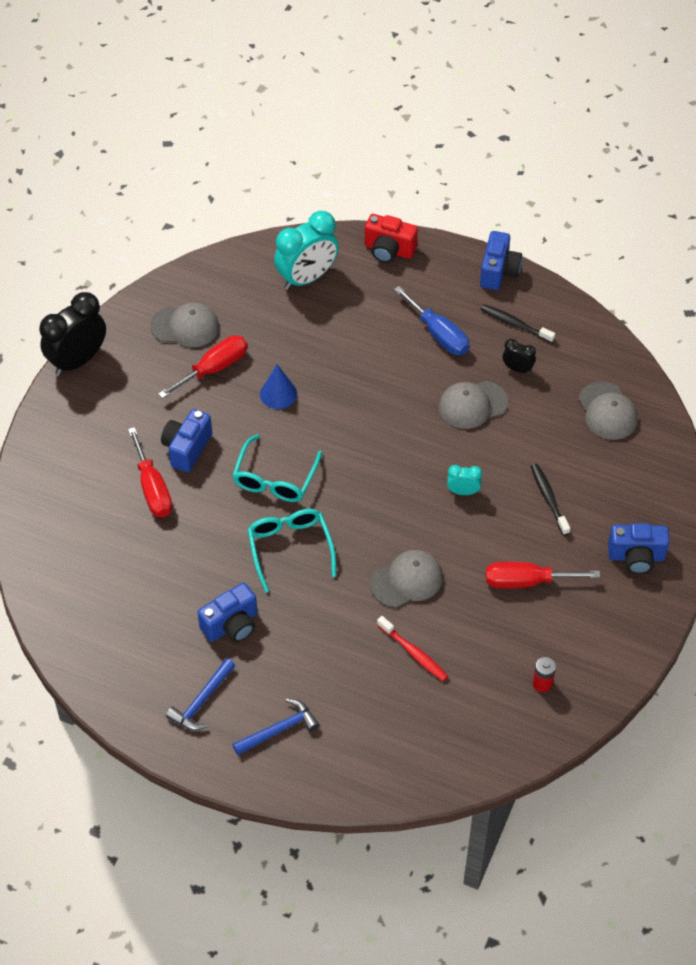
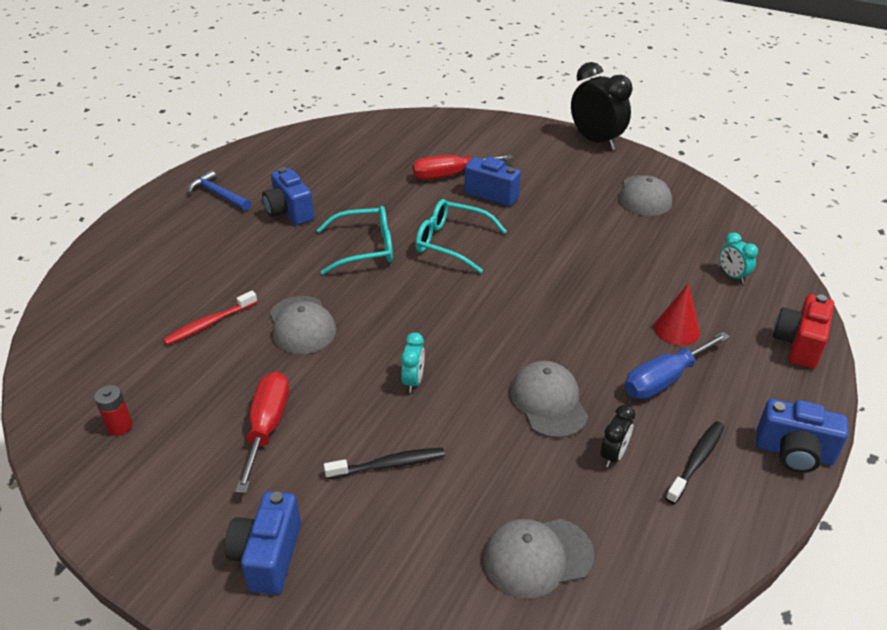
camera: 95 degrees right, 15 degrees down
red screwdriver [158,335,248,399] -> none
blue hammer [232,699,319,755] -> none
blue cone [260,364,297,409] -> none
turquoise clock [274,211,339,290] -> turquoise clock [719,232,758,283], size x0.48
none -> red cone [654,283,700,345]

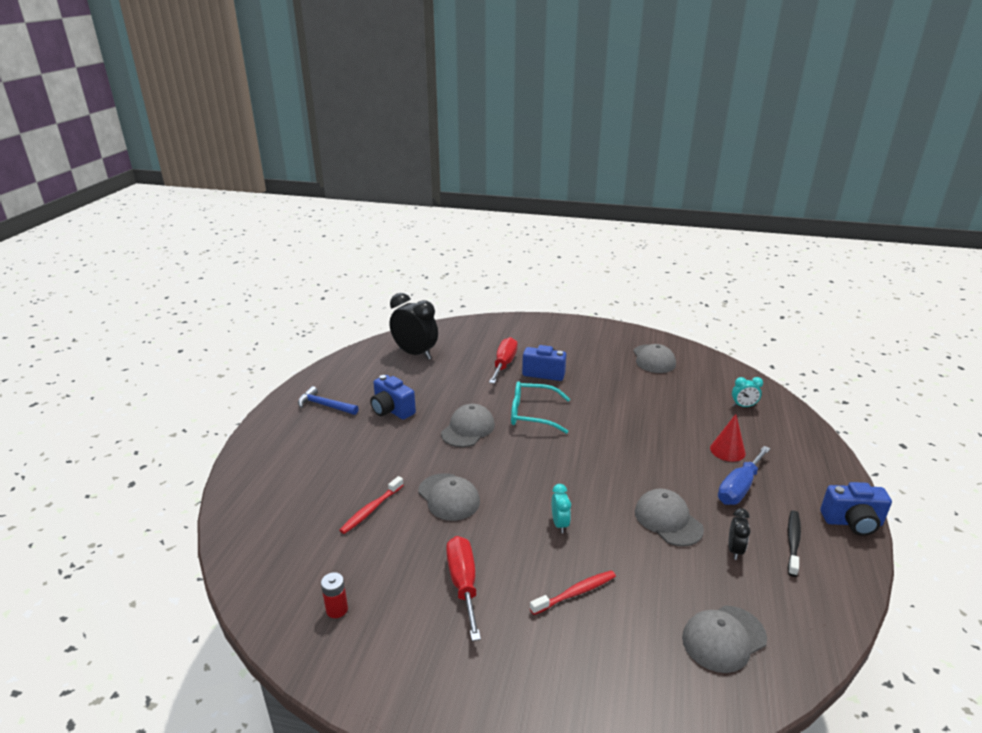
camera: 15 degrees left, 10 degrees down
blue camera [224,491,301,595] -> none
turquoise glasses [317,206,393,275] -> grey cap [441,404,495,447]
black toothbrush [324,448,445,479] -> red toothbrush [530,570,616,615]
red screwdriver [412,154,513,180] -> red screwdriver turned 135 degrees clockwise [489,337,517,384]
black clock [571,62,632,150] -> black clock moved to [390,293,438,360]
turquoise clock [719,232,758,283] -> turquoise clock turned 45 degrees counterclockwise [732,377,763,407]
red camera [773,294,834,369] -> none

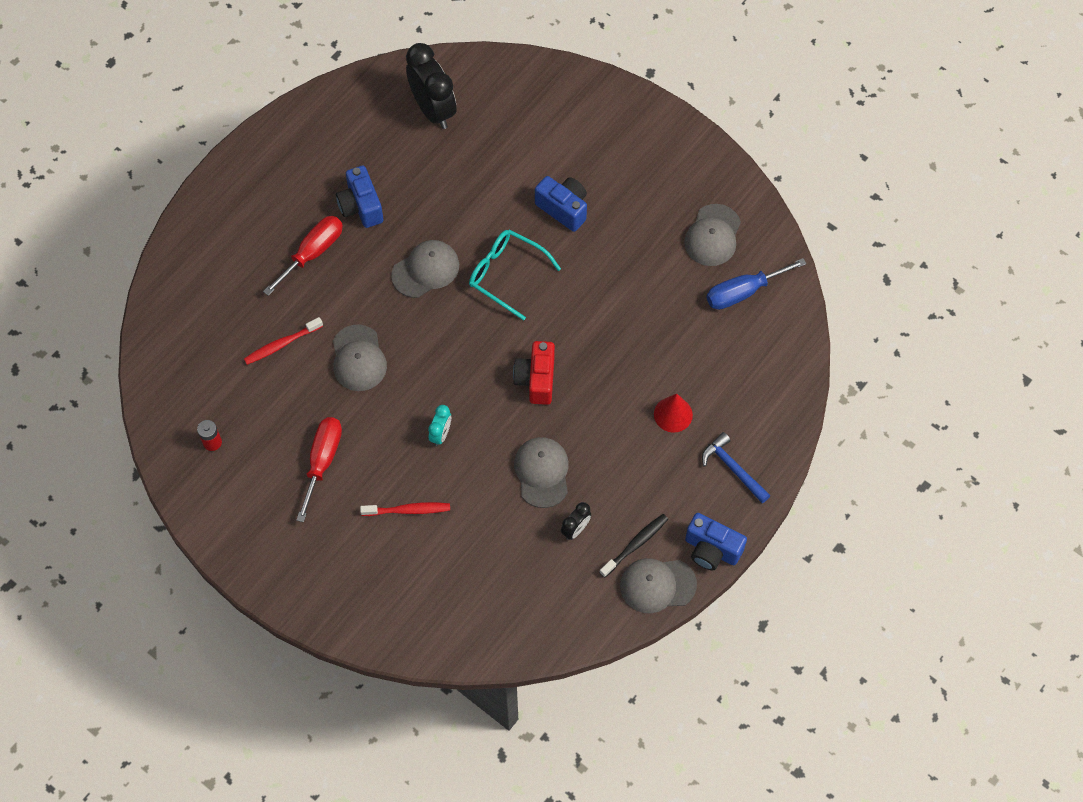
camera: 25 degrees right, 35 degrees up
blue hammer [298,386,359,415] -> blue hammer moved to [702,432,771,503]
red screwdriver [489,337,517,384] -> red screwdriver moved to [263,216,343,296]
grey cap [682,605,767,673] -> grey cap moved to [620,558,697,613]
blue screwdriver [718,446,770,505] -> blue screwdriver moved to [706,258,807,310]
turquoise clock [732,377,763,407] -> none
none -> red camera [513,341,555,405]

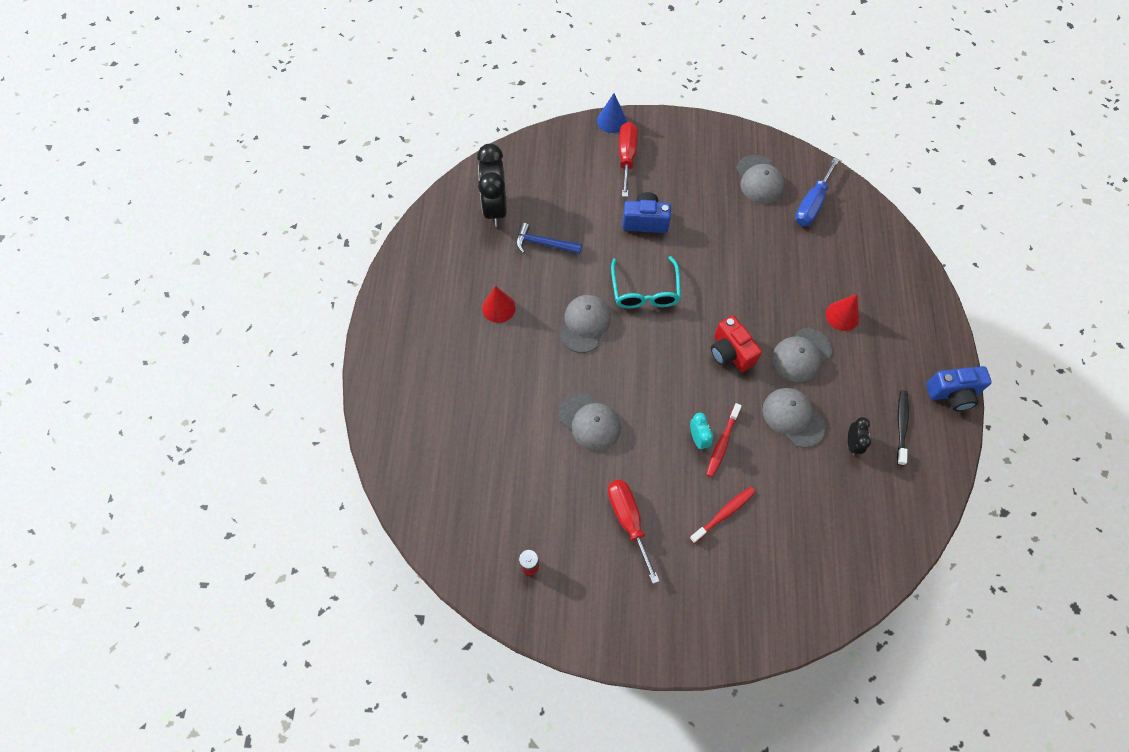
camera: 35 degrees left, 0 degrees up
red toothbrush [244,317,323,365] -> red toothbrush moved to [706,403,742,477]
red screwdriver [263,216,343,296] -> red screwdriver moved to [619,122,638,197]
blue camera [336,166,383,228] -> red cone [482,286,515,323]
black clock [406,43,457,129] -> black clock turned 120 degrees counterclockwise [477,144,507,227]
turquoise glasses [469,230,561,321] -> turquoise glasses turned 90 degrees counterclockwise [611,256,681,308]
grey cap [620,558,697,613] -> grey cap moved to [772,328,832,382]
blue hammer [702,432,771,503] -> blue hammer moved to [516,223,582,254]
none -> blue cone [597,93,627,133]

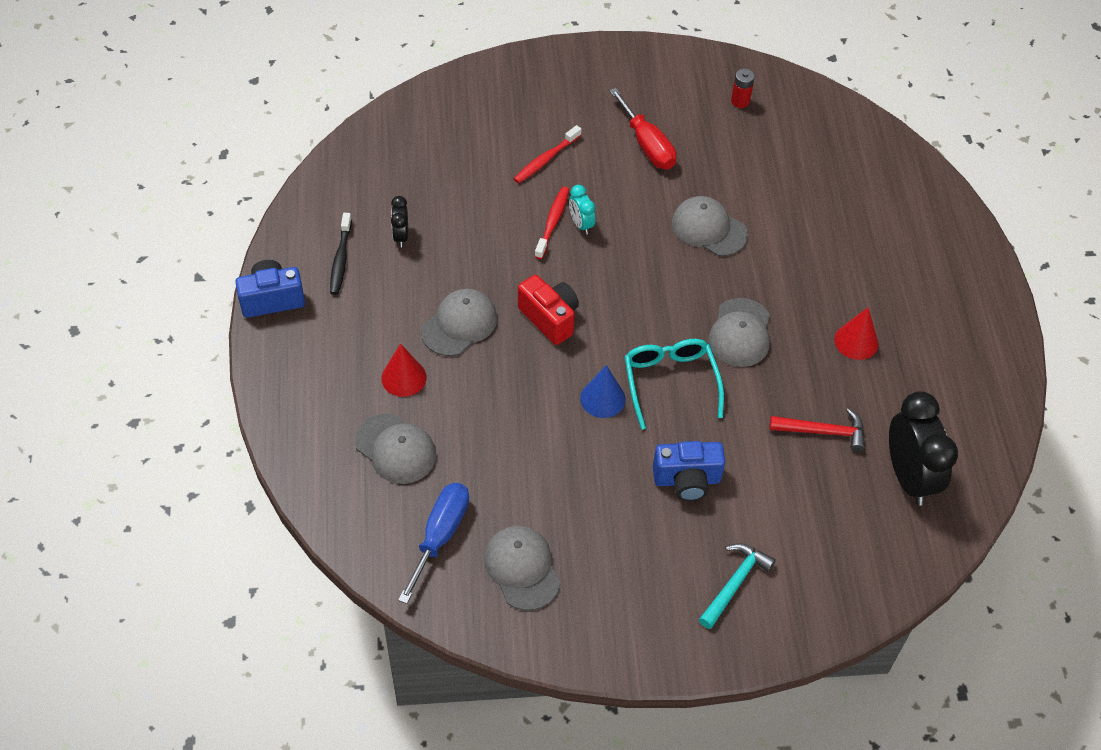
camera: 170 degrees right, 10 degrees down
blue hammer [516,223,582,254] -> red hammer [770,408,865,452]
blue cone [597,93,627,133] -> blue cone moved to [580,365,626,418]
red screwdriver [619,122,638,197] -> turquoise hammer [699,543,776,629]
grey cap [763,388,826,448] -> grey cap moved to [355,413,436,484]

